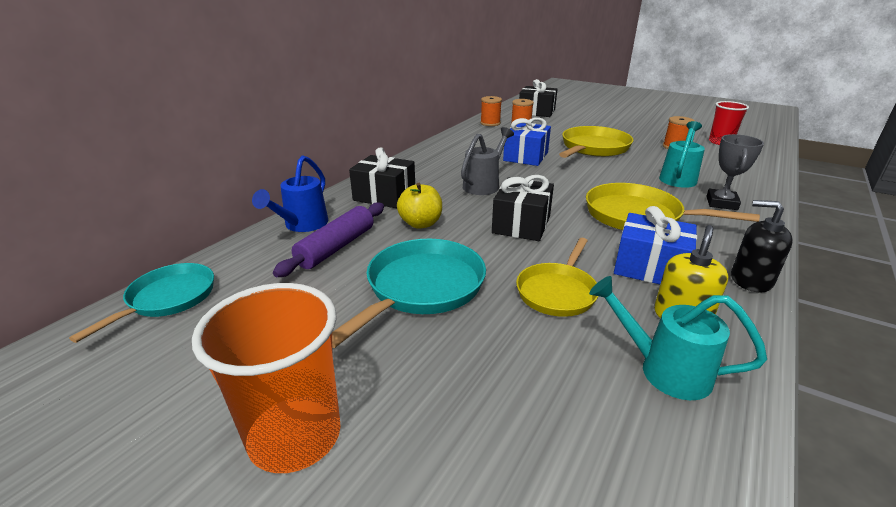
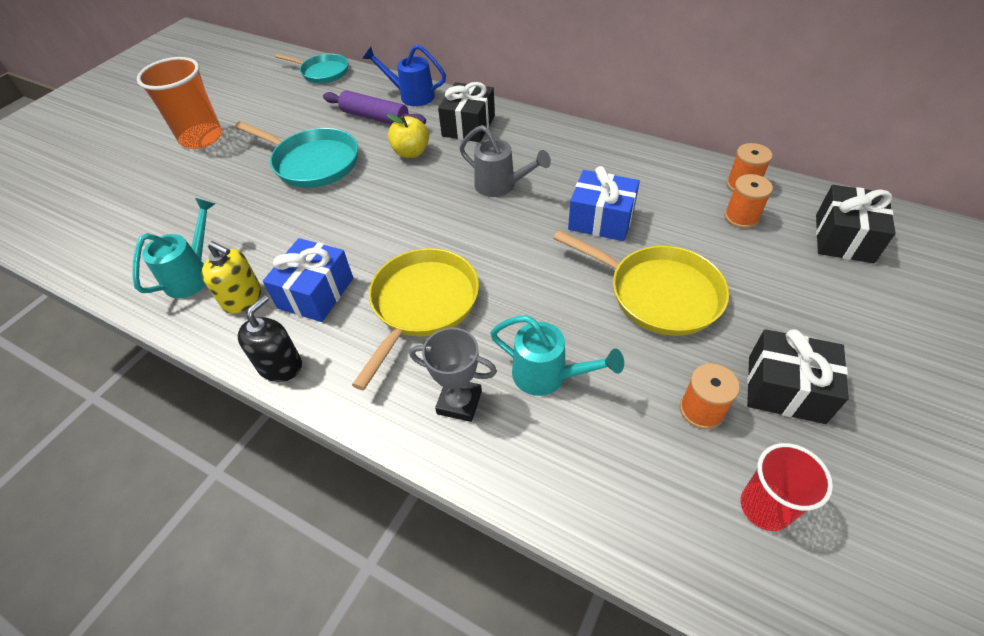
camera: 90 degrees right, 20 degrees up
black gift [492,175,554,241] -> black gift moved to [747,329,849,424]
yellow pan [516,238,598,317] -> none

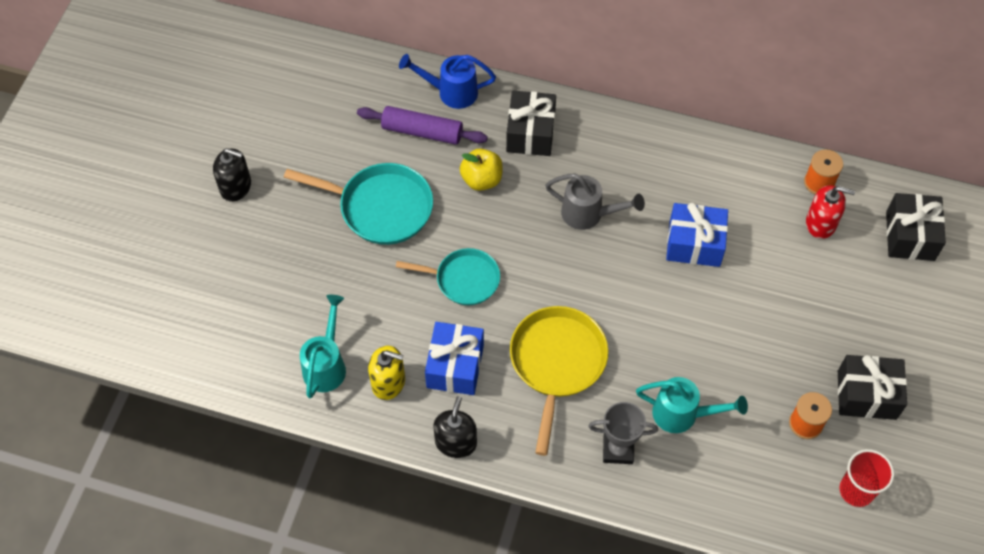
camera: 15 degrees left, 10 degrees up
orange cup [137,57,222,149] -> black soap dispenser [213,148,251,202]
turquoise pan [275,54,348,83] -> turquoise pan moved to [396,248,500,305]
yellow pan [553,230,729,336] -> none
orange spool [724,174,773,229] -> red soap dispenser [806,185,855,239]

